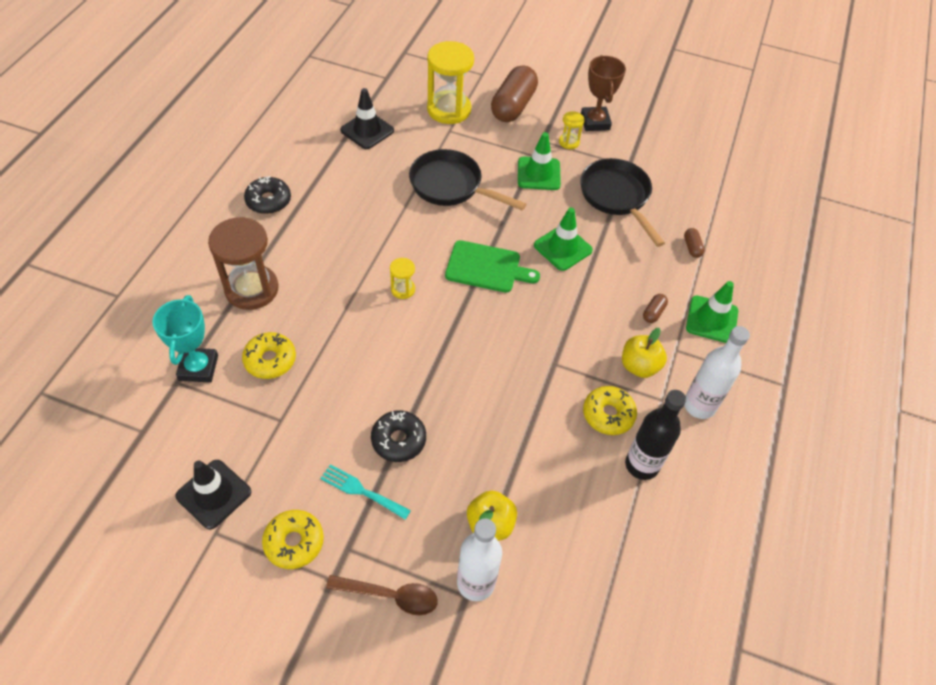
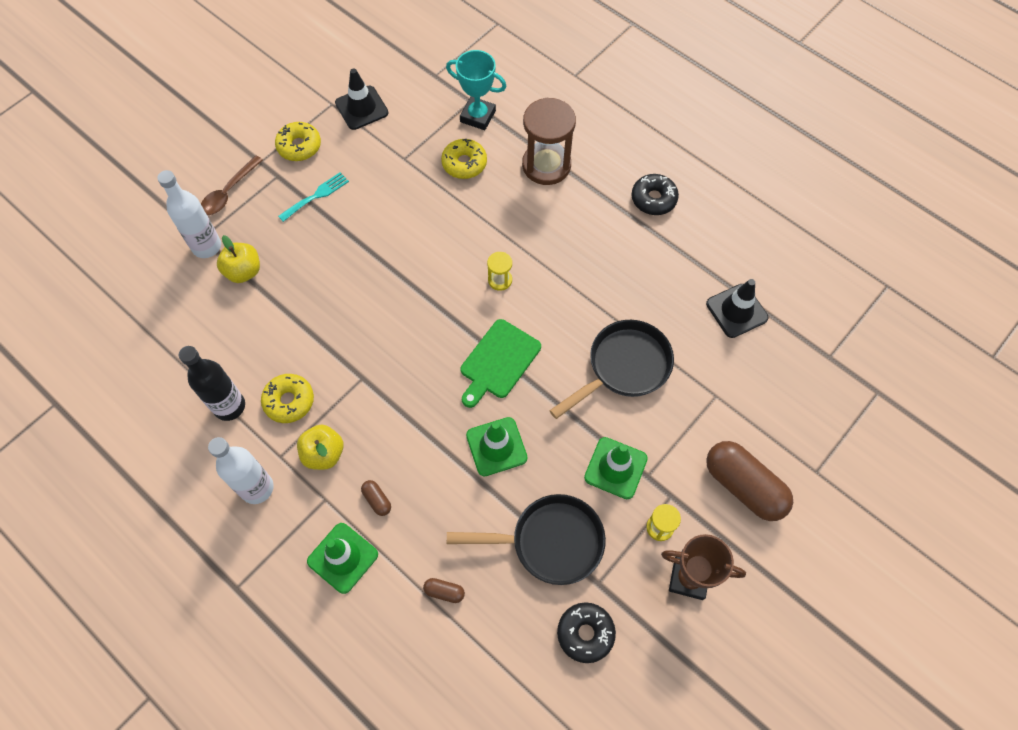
camera: 115 degrees right, 10 degrees up
black donut [371,411,426,462] -> black donut moved to [557,602,616,663]
yellow hourglass [427,41,474,124] -> none

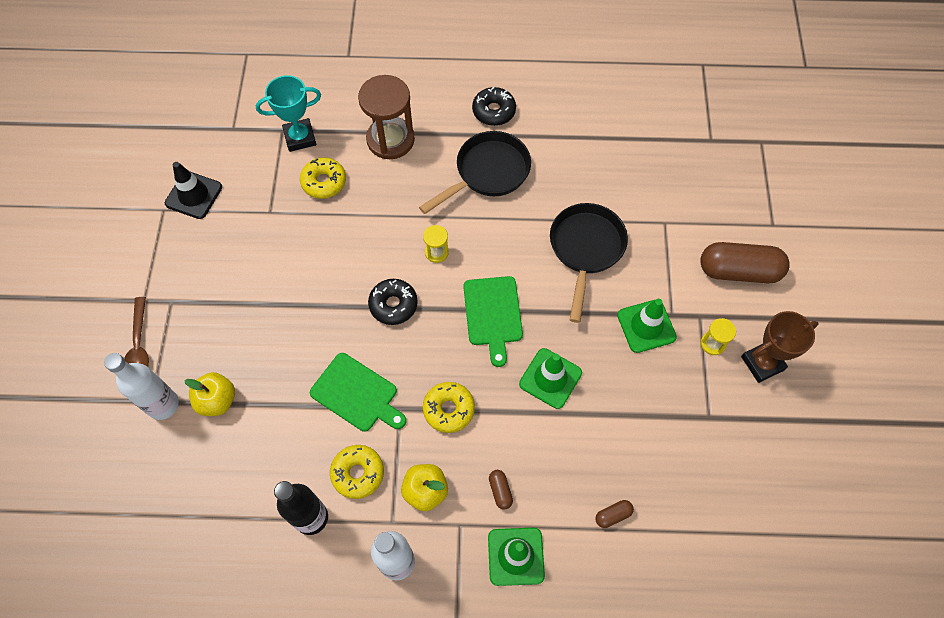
camera: 40 degrees left, 0 degrees up
yellow donut [275,122,321,161] -> yellow donut moved to [423,382,475,433]
turquoise fork [278,172,349,222] -> none
brown capsule [361,480,391,516] -> brown capsule turned 60 degrees clockwise [489,470,513,510]
black pan [447,494,606,585] -> black pan moved to [419,131,531,214]
black donut [557,602,616,663] -> black donut moved to [368,279,418,325]
black traffic cone [706,279,768,338] -> none
none -> green cutting board [310,353,406,432]

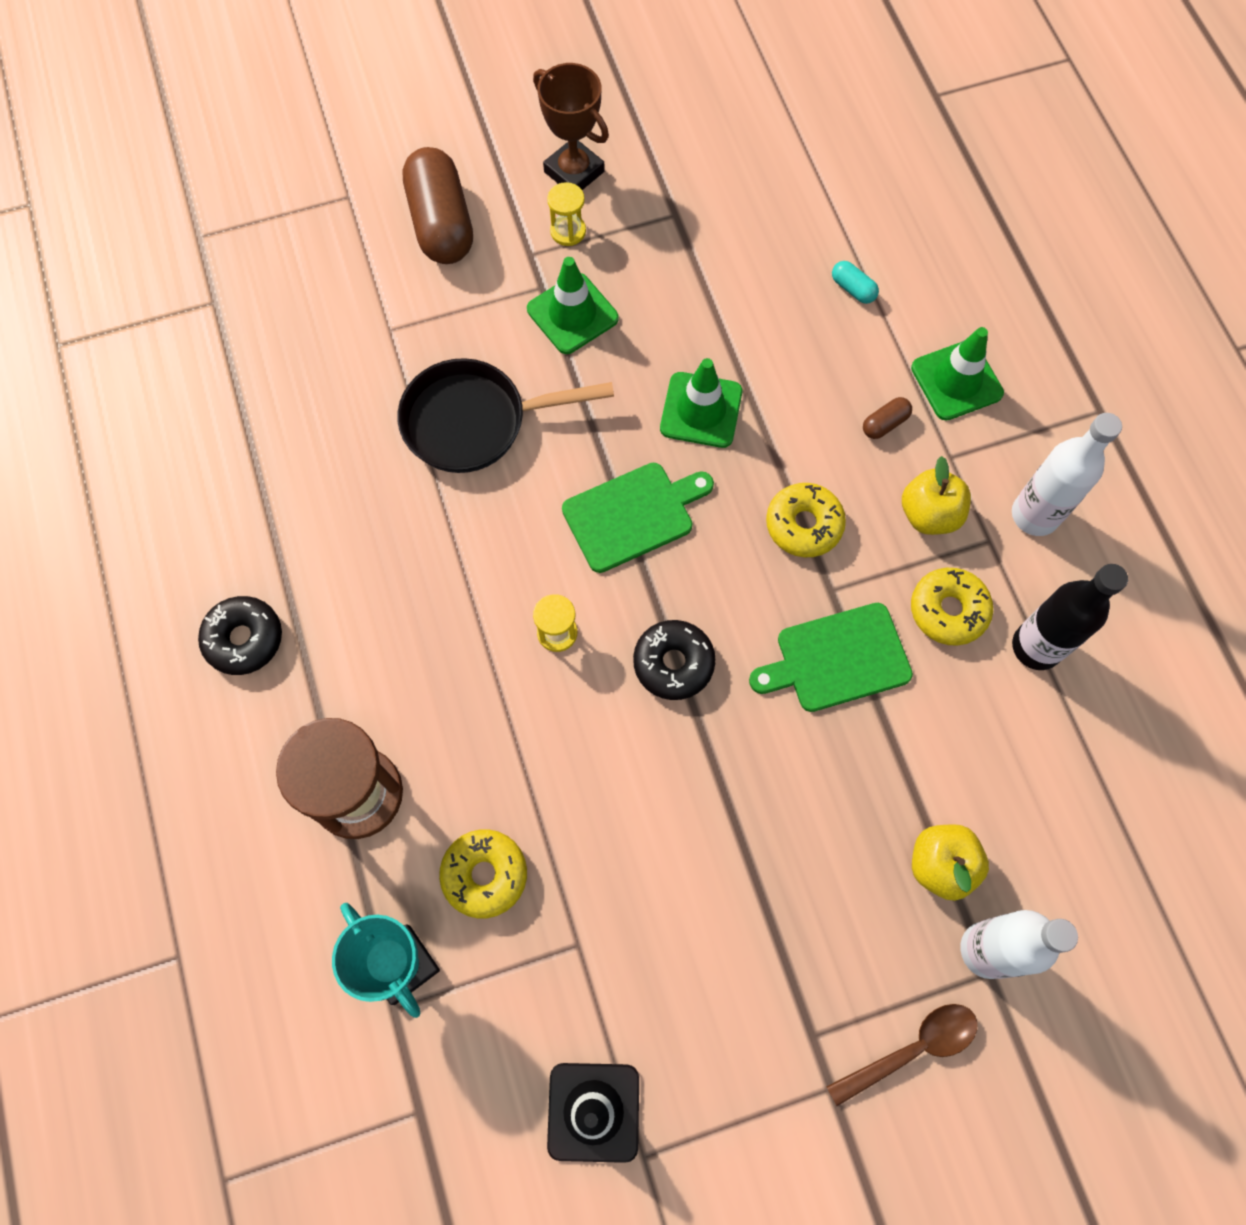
camera: 110 degrees left, 5 degrees up
green cutting board [310,353,406,432] -> green cutting board turned 120 degrees counterclockwise [749,603,913,712]
black pan [419,131,531,214] -> none
brown capsule [596,500,634,528] -> turquoise capsule [832,261,879,304]

